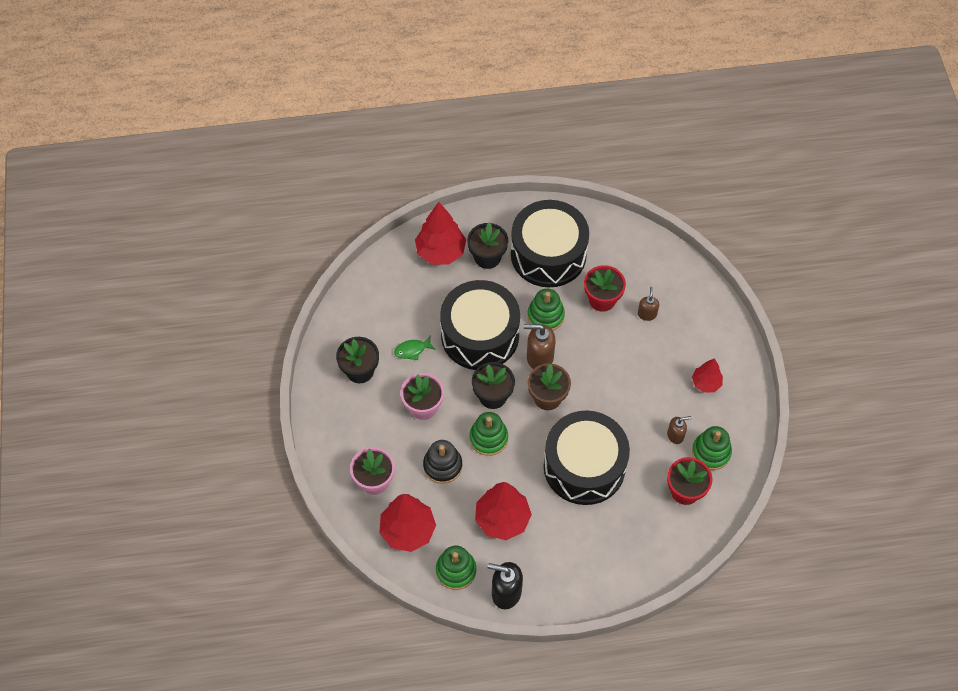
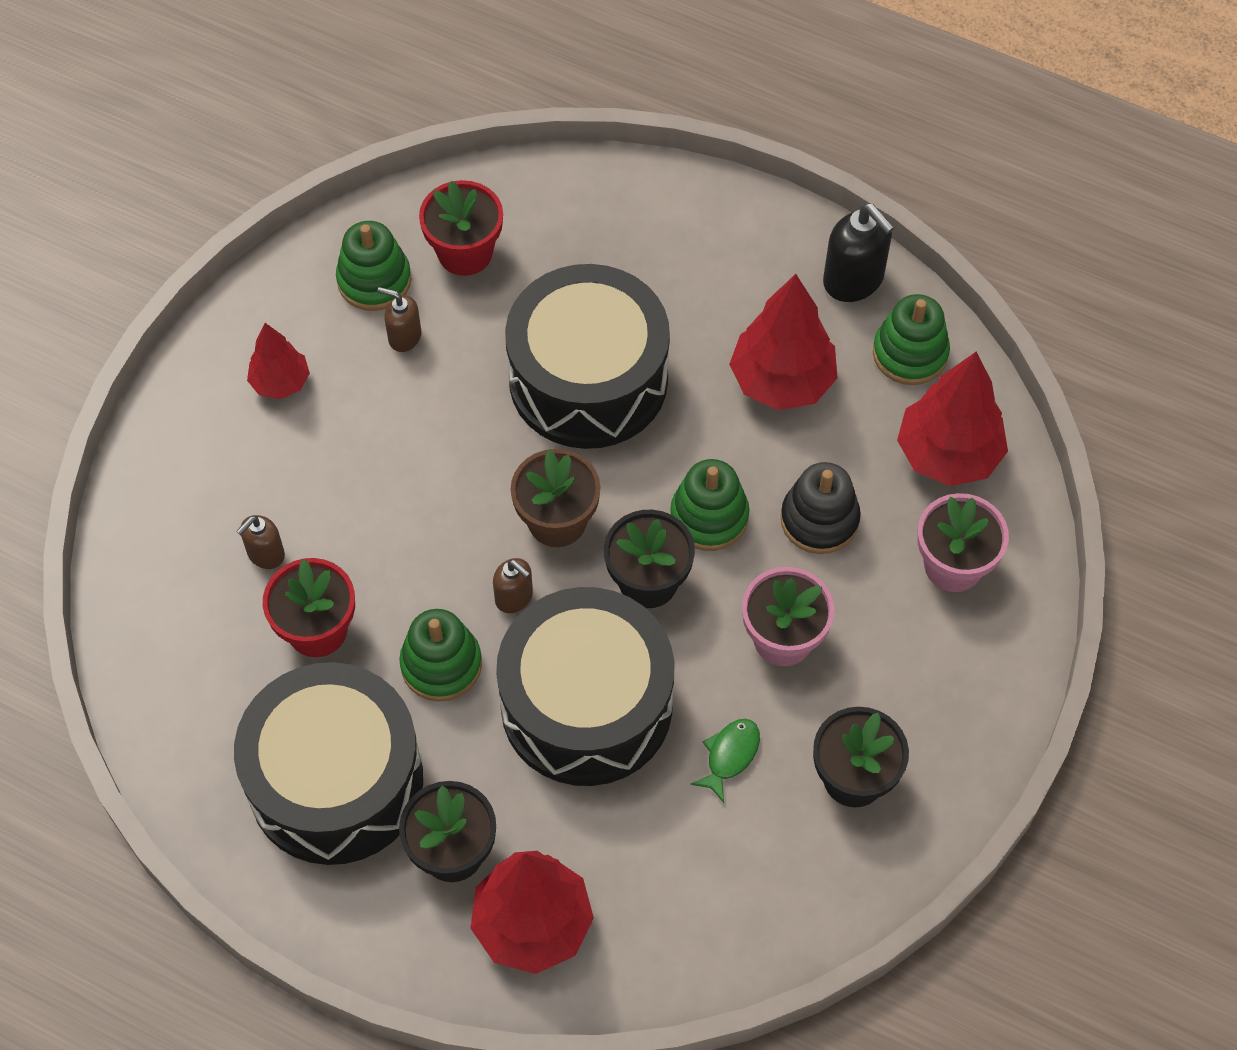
camera: 145 degrees left, 0 degrees up
green fish [394,336,436,360] -> green fish turned 75 degrees counterclockwise [690,719,760,803]
brown soap dispenser [524,324,556,369] -> brown soap dispenser [493,558,533,613], size x0.59

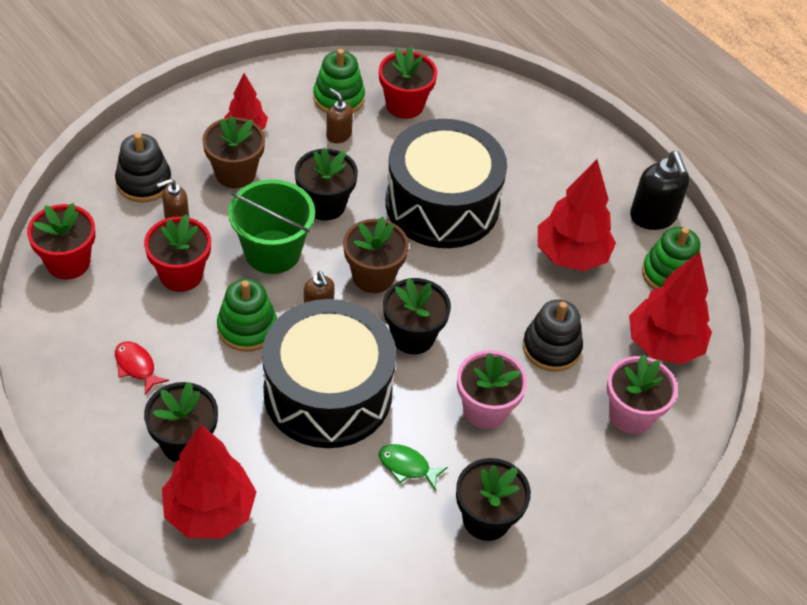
camera: 20 degrees right, 10 degrees down
black drum [234,662,423,865] -> red fish [115,341,169,395]
green stacking toy [670,459,750,551] -> none
green fish [690,719,760,803] -> green fish turned 120 degrees counterclockwise [378,444,448,490]
none -> red flower pot [27,203,95,280]
none -> black stacking toy [115,133,172,202]
none -> brown flower pot [202,116,265,188]
none -> green bucket [228,179,315,274]
none -> black flower pot [295,148,358,221]

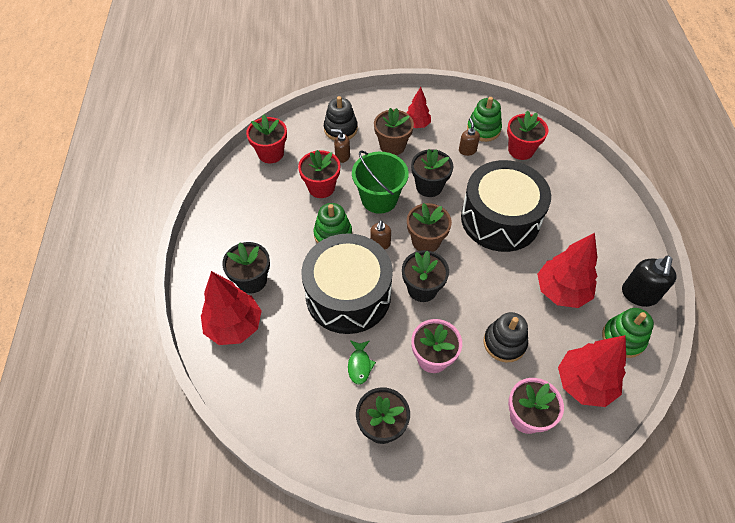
camera: 40 degrees right, 5 degrees up
red fish [115,341,169,395] -> none
green fish [378,444,448,490] -> green fish turned 150 degrees counterclockwise [348,340,376,384]

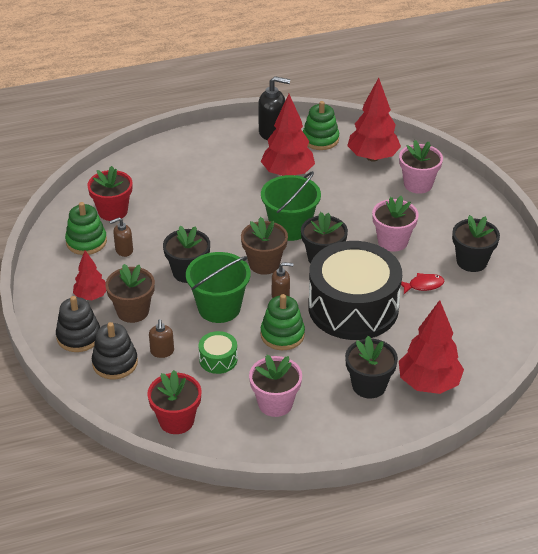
camera: 105 degrees left, 15 degrees down
red flower pot [298,150,340,198] -> green drum [198,331,238,374]
green fish [348,340,376,384] -> red fish [401,273,444,294]
black drum [461,160,551,252] -> none
black stacking toy [484,312,528,362] -> black stacking toy moved to [56,296,100,352]
none -> pink flower pot [249,355,302,417]
none -> green bucket [261,171,321,241]

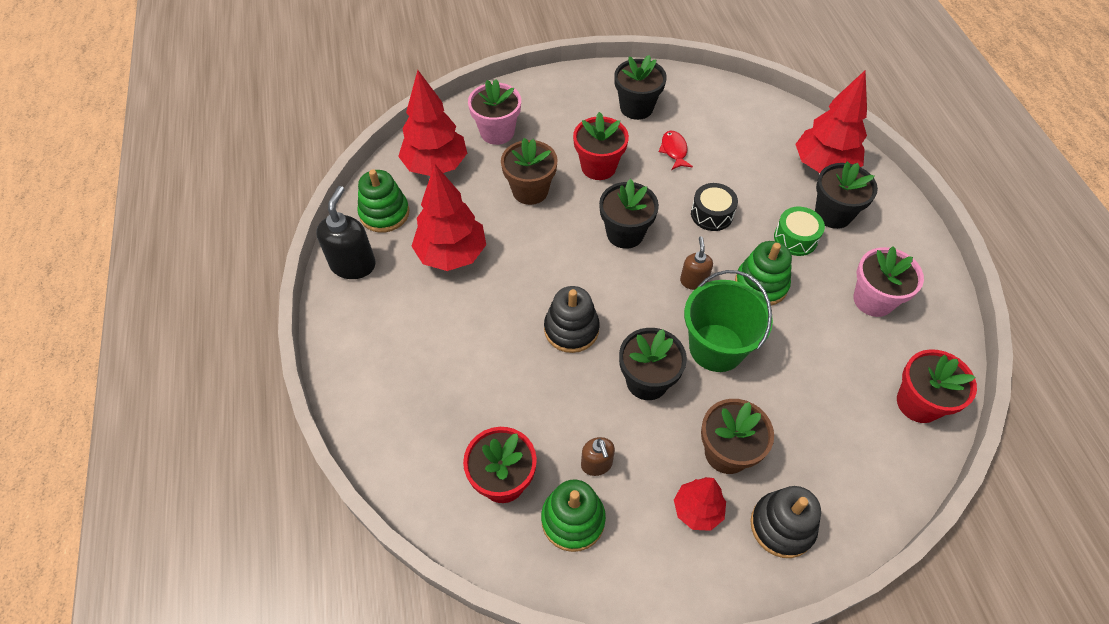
camera: 85 degrees left, 15 degrees up
black stacking toy [92,322,138,379] -> black stacking toy moved to [544,286,600,353]
brown soap dispenser [149,319,174,358] -> none
green drum [198,331,238,374] -> green drum moved to [774,207,825,256]
brown flower pot [241,217,288,275] -> brown flower pot moved to [501,138,558,205]
green bucket [261,171,321,241] -> none
black drum [308,241,402,340] -> black drum [691,183,738,231], size x0.41
pink flower pot [372,196,419,252] -> red flower pot [573,112,629,180]

